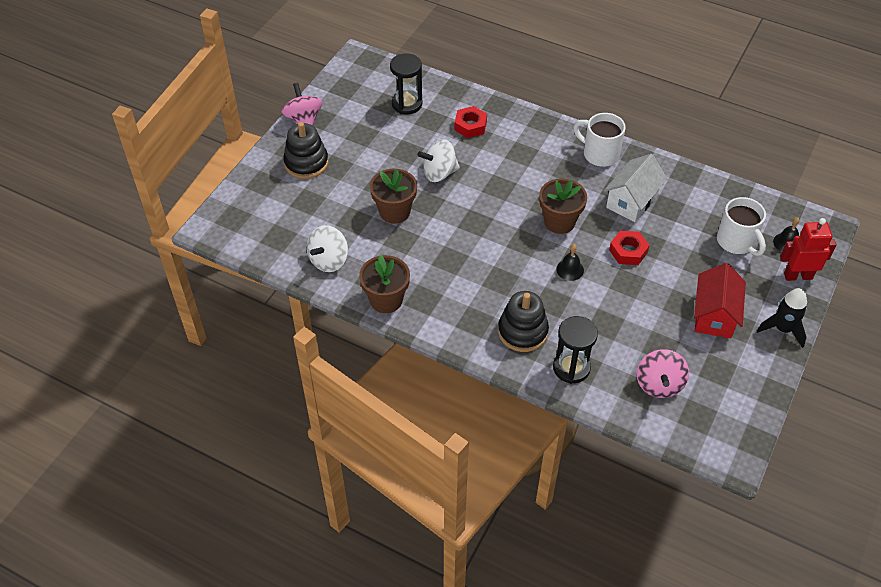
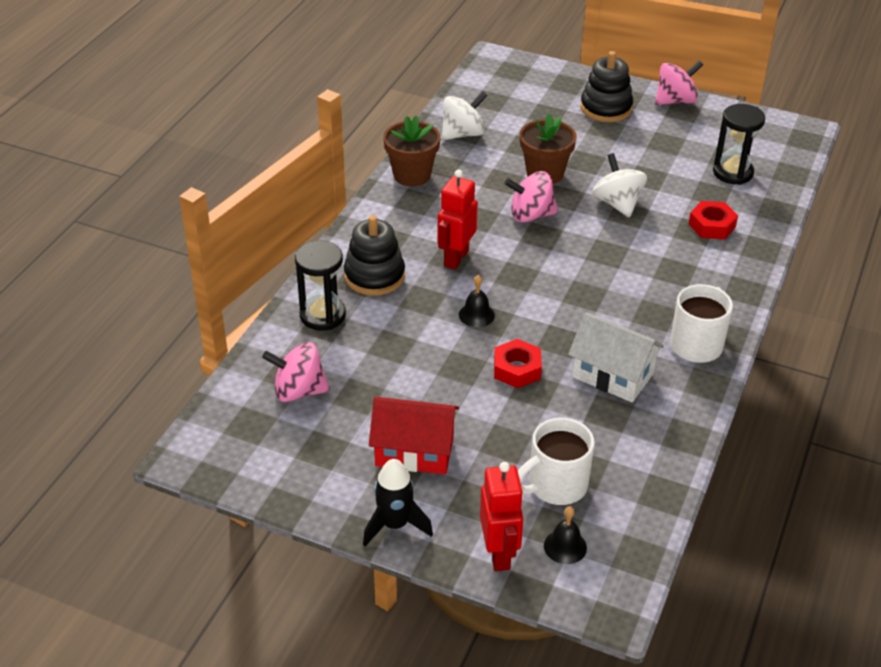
camera: 85 degrees right, 10 degrees down
white spinning top [307,225,348,272] -> white spinning top turned 120 degrees clockwise [442,91,487,140]
brown flower pot [539,178,587,234] -> none
none -> red robot [437,169,478,269]
none -> pink spinning top [504,171,558,222]

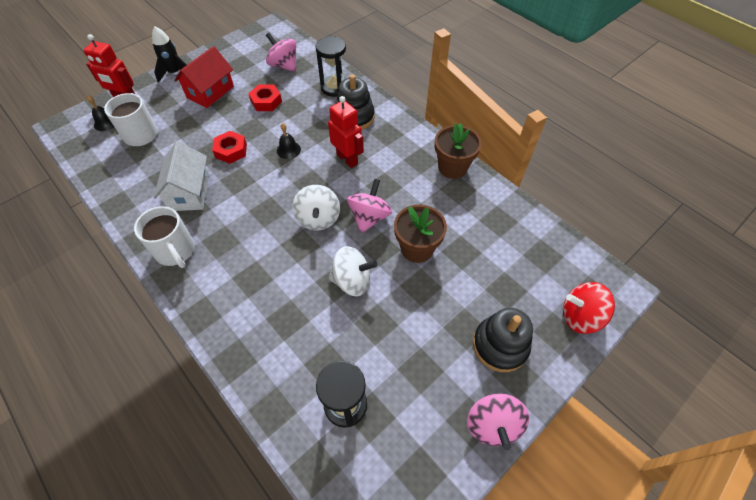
camera: 115 degrees right, 15 degrees up
pink spinning top [262,342,330,402] -> pink spinning top turned 75 degrees counterclockwise [266,33,296,72]
white spinning top [442,91,487,140] -> white spinning top moved to [292,185,340,230]
white house [568,312,664,403] -> white house turned 60 degrees counterclockwise [154,141,209,211]
red nut [688,201,738,239] -> red nut moved to [249,85,282,111]
none -> red spinning top [563,282,615,334]

